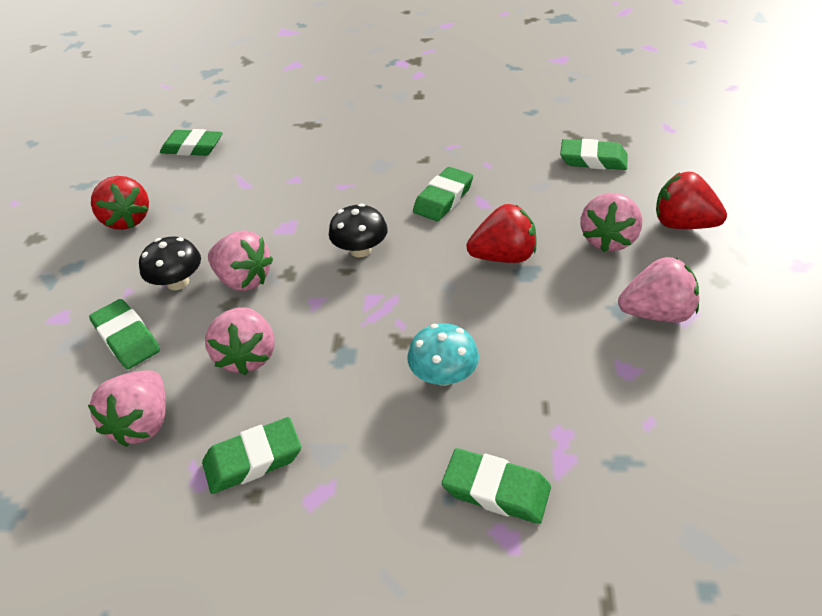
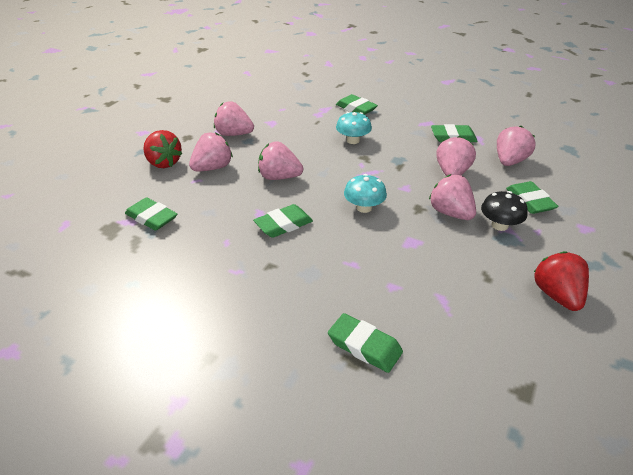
camera: 160 degrees left, 5 degrees down
green eraser [160,129,223,156] -> green eraser moved to [328,313,403,373]
black mushroom [329,204,388,257] -> turquoise mushroom [344,174,387,213]
red strawberry [466,204,537,263] -> pink strawberry [258,141,303,180]

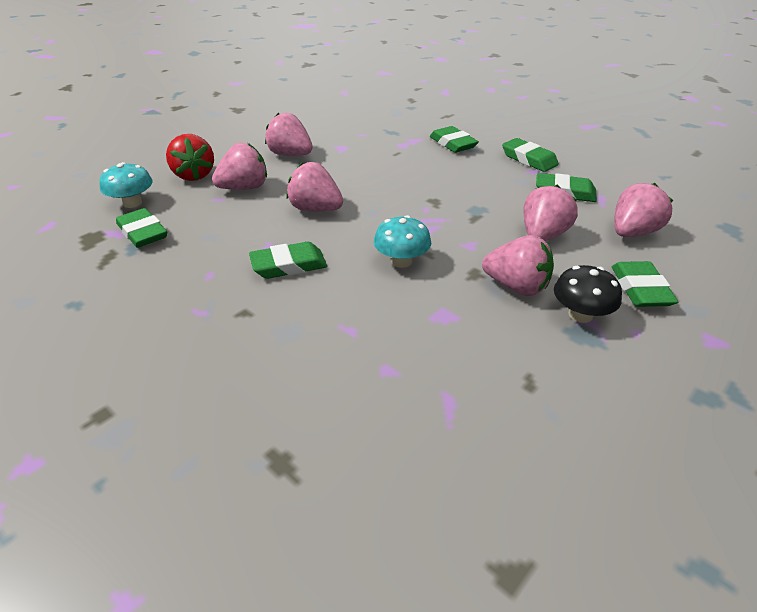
camera: 15 degrees right, 0 degrees up
green eraser [328,313,403,373] -> green eraser moved to [502,138,559,172]
turquoise mushroom [336,112,372,144] -> turquoise mushroom moved to [99,162,153,208]
pink strawberry [429,174,476,220] -> pink strawberry turned 135 degrees clockwise [482,235,554,296]
red strawberry [534,251,589,311] -> none

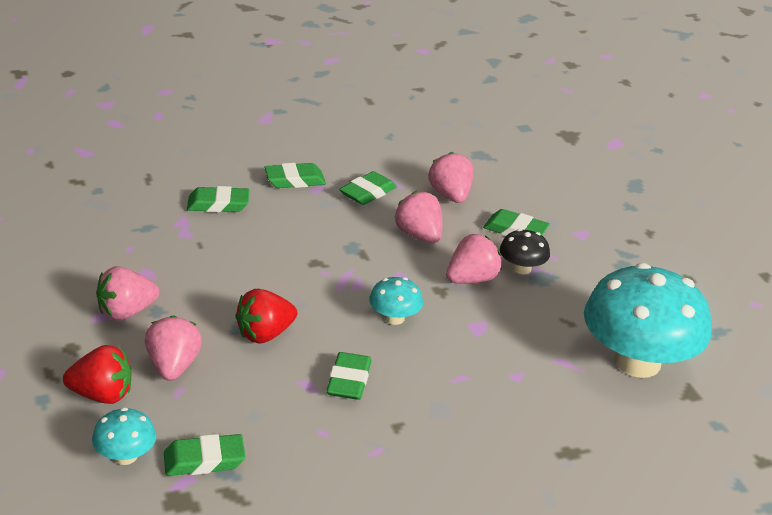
camera: 65 degrees left, 5 degrees down
pink strawberry [286,162,343,211] -> red strawberry [235,289,297,344]
none -> turquoise mushroom [584,263,711,378]

